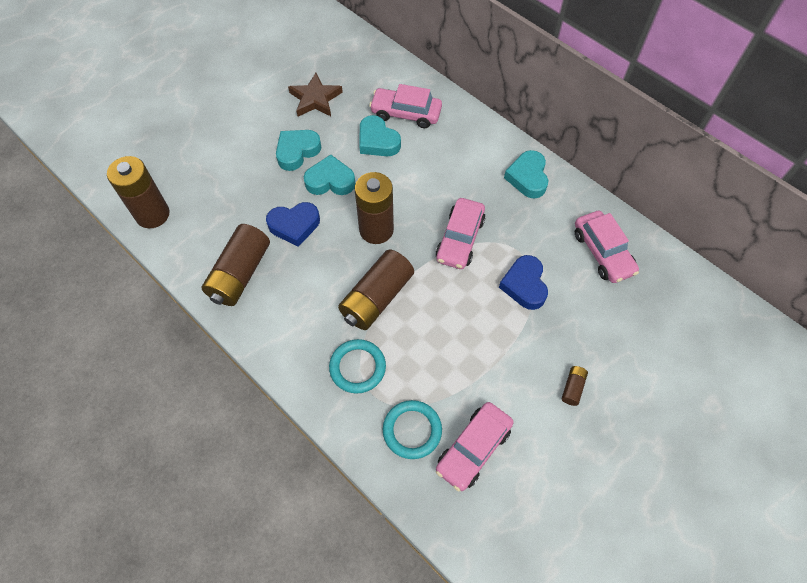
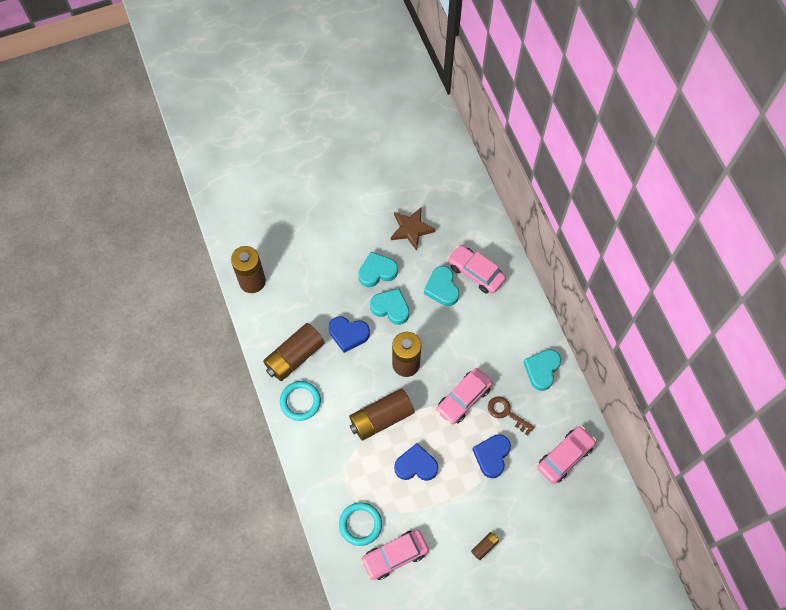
camera: 25 degrees right, 5 degrees up
turquoise ring [329,339,386,394] -> turquoise ring moved to [280,381,321,421]
pink car [575,211,639,283] -> pink car turned 135 degrees counterclockwise [537,426,596,484]
none -> blue heart [394,443,438,481]
none -> brown key [488,396,535,436]

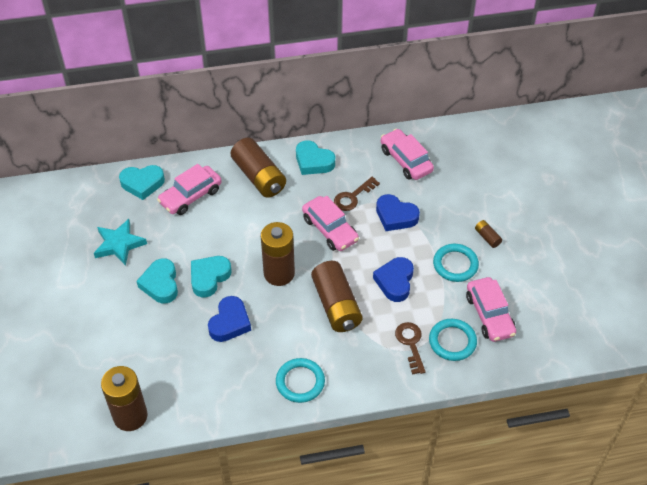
camera: 80 degrees left, 15 degrees down
brown battery [263,323,325,381] -> brown battery moved to [230,138,286,198]
brown star [391,207,436,251] -> turquoise star [94,219,147,266]
turquoise heart [424,266,459,306] -> turquoise heart moved to [119,165,165,200]
none -> brown key [395,322,426,375]
none -> turquoise ring [433,244,479,282]

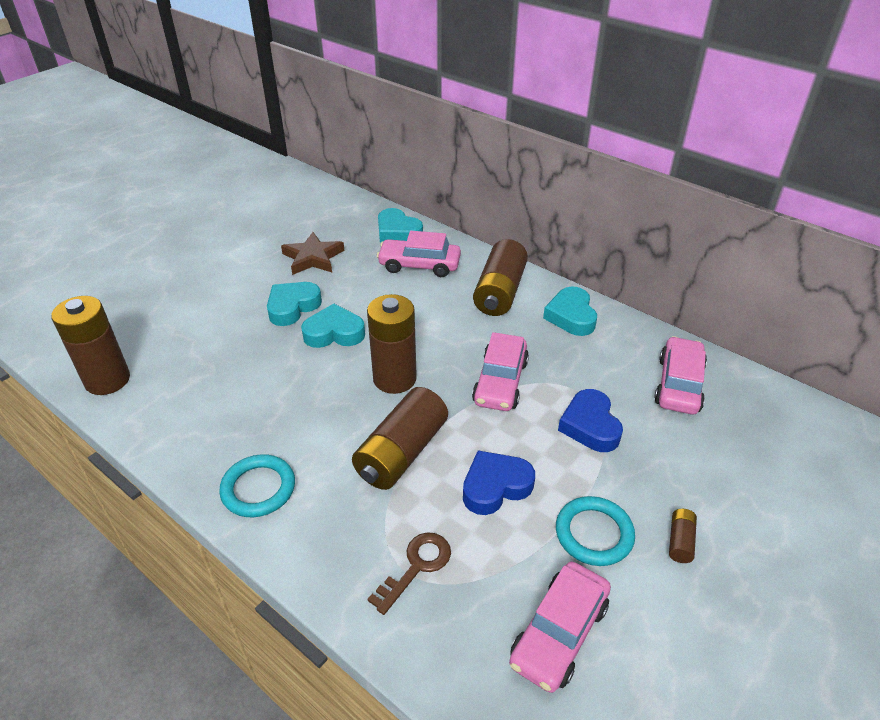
camera: 50 degrees right, 10 degrees down
turquoise star [94,219,147,266] -> brown star [281,232,345,275]
blue heart [208,296,251,342] -> none
brown key [334,177,380,211] -> none
turquoise ring [429,319,477,361] -> none

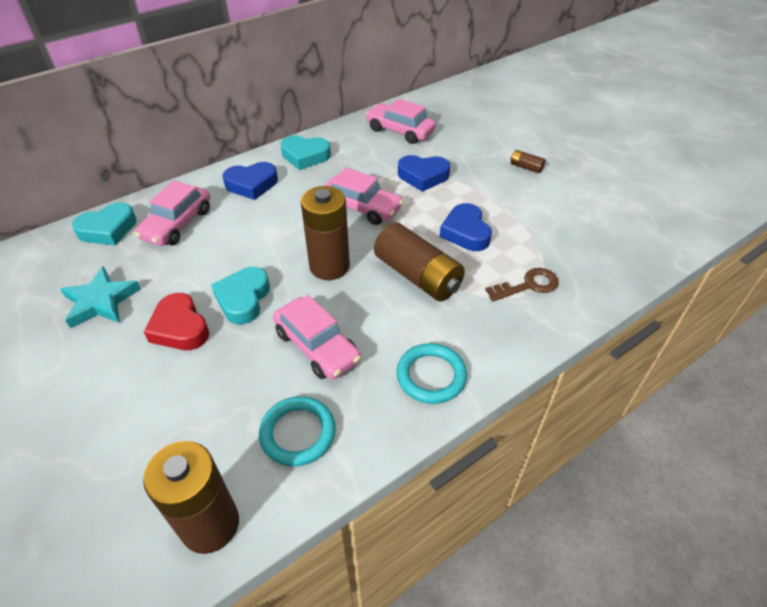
camera: 75 degrees left, 5 degrees up
turquoise heart [267,282,322,326] -> red heart [144,293,209,350]
brown star [281,232,345,275] -> turquoise star [60,266,141,328]
brown key [367,532,451,615] -> brown key turned 105 degrees clockwise [485,268,559,302]
brown battery [473,239,528,316] -> blue heart [222,162,278,200]
pink car [509,562,611,693] -> pink car moved to [273,295,361,380]
turquoise ring [556,496,635,566] -> turquoise ring moved to [259,396,336,466]

